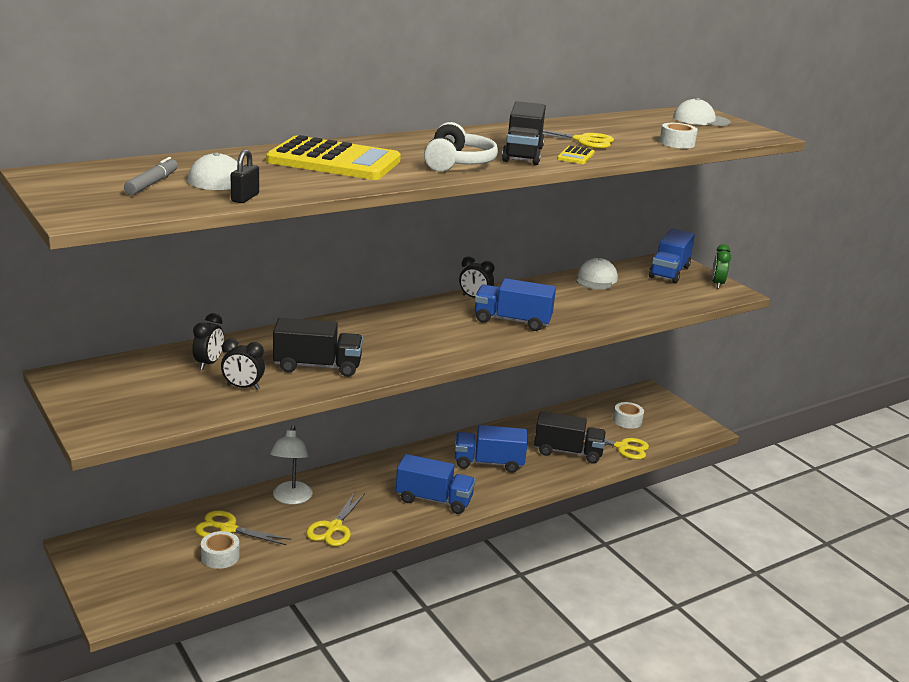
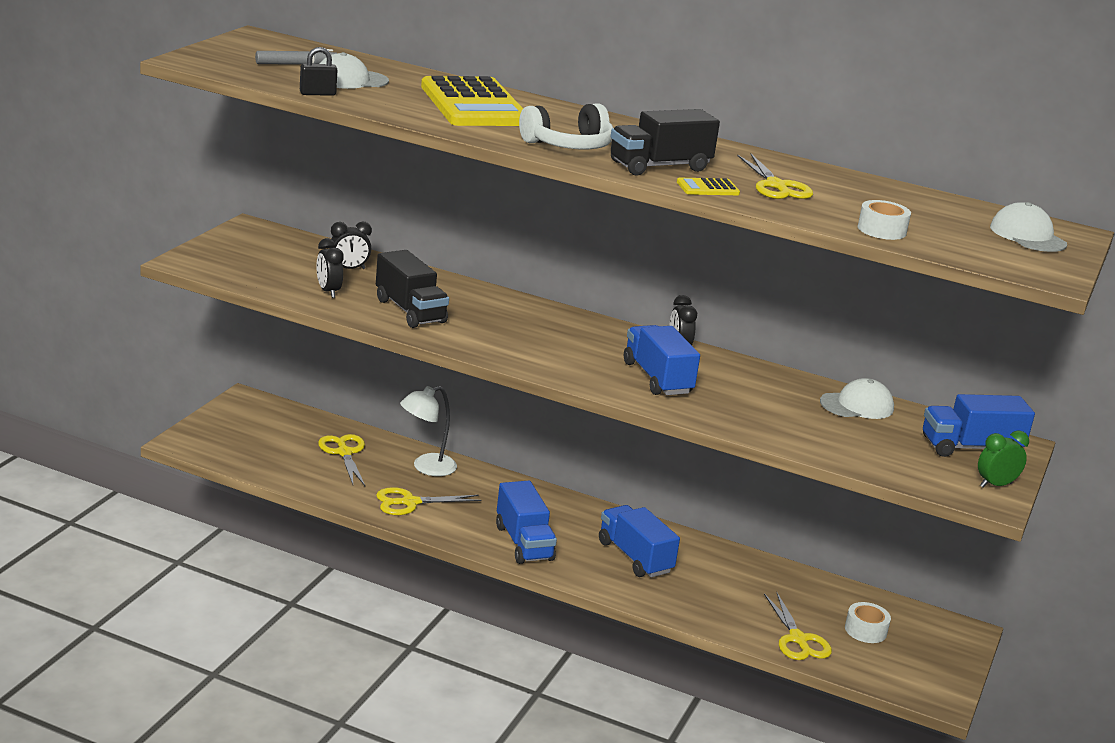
camera: 55 degrees right, 0 degrees up
white tape [201,531,240,569] -> none
black truck [534,411,606,463] -> none

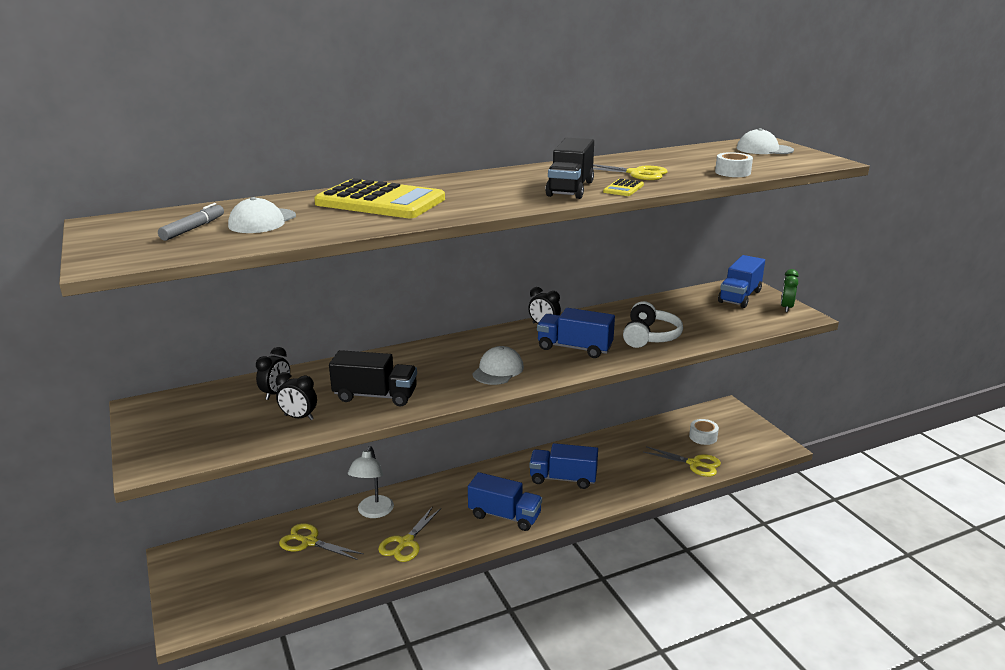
camera: 45 degrees left, 0 degrees up
black padlock [300,47,338,96] -> none
white headphones [519,103,613,149] -> white headphones moved to [623,301,683,348]
white cap [820,378,894,419] -> white cap moved to [472,346,524,385]

